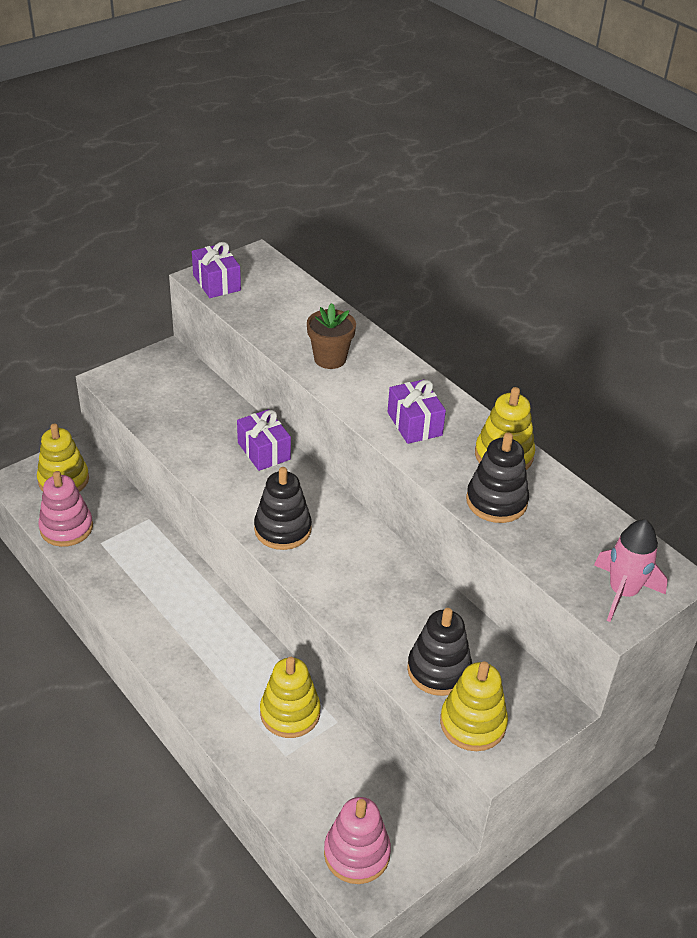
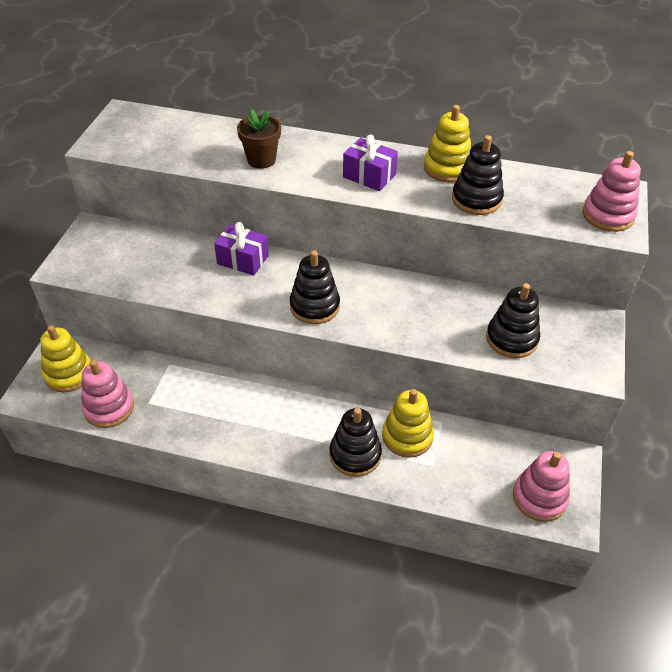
camera: 35 degrees left, 5 degrees up
purple gift [192,242,241,298] -> none
yellow stacking toy [440,661,508,751] -> none
pink rocket [594,519,668,622] -> pink stacking toy [583,151,641,232]
none -> black stacking toy [329,408,382,477]

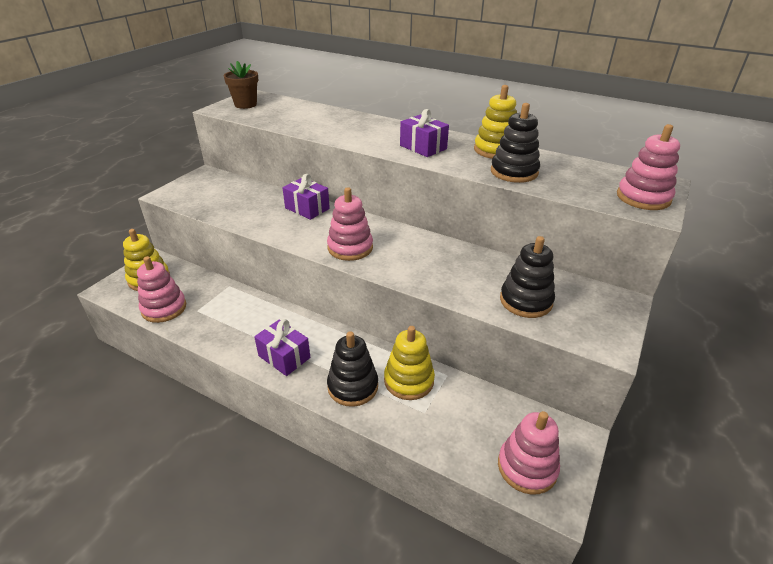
camera: 15 degrees right, 10 degrees down
brown flower pot [237,109,281,169] -> brown flower pot moved to [224,61,259,109]
black stacking toy [290,250,340,324] -> pink stacking toy [327,187,373,261]
none -> purple gift [254,319,310,376]

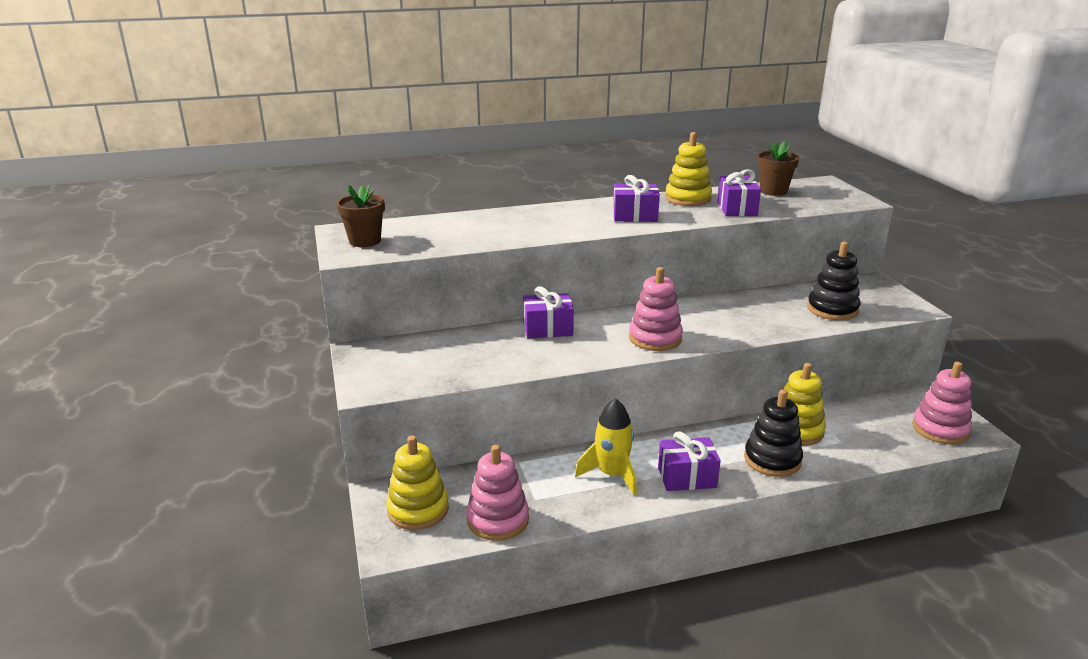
camera: 45 degrees left, 10 degrees down
black stacking toy [491,103,540,183] -> purple gift [717,169,761,216]
pink stacking toy [617,124,680,210] -> none
none -> yellow rocket [575,398,637,496]
none -> brown flower pot [757,141,799,196]

